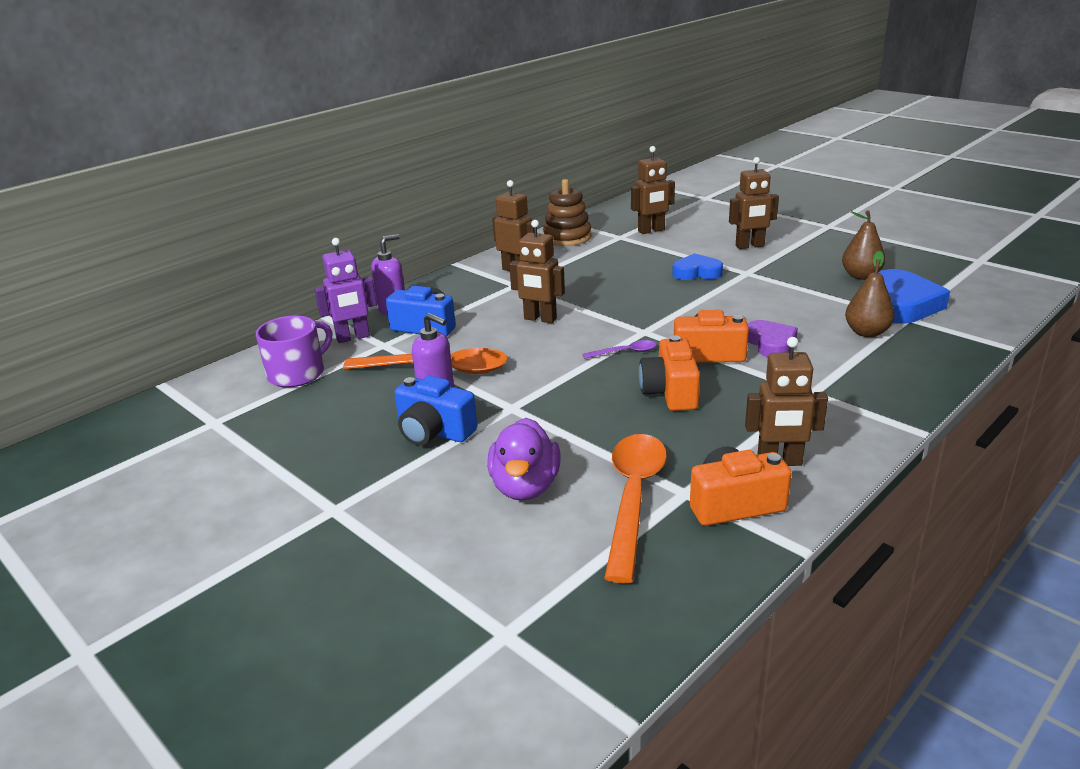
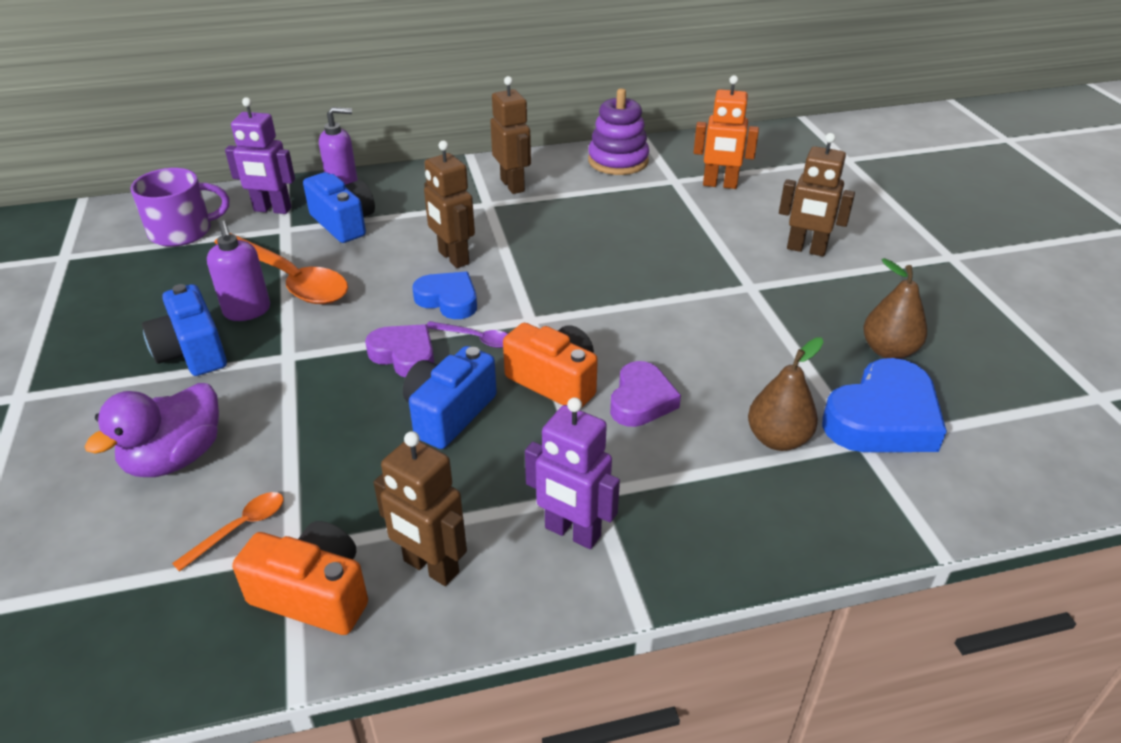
camera: 30 degrees right, 10 degrees up
brown stacking toy [543,179,591,246] -> purple stacking toy [588,88,649,175]
orange spoon [604,434,667,584] -> orange spoon [172,492,284,572], size x0.46
brown robot [631,146,675,234] -> orange robot [694,75,759,189]
orange camera [639,335,700,411] -> blue camera [403,346,497,449]
blue heart [672,253,723,280] -> blue heart moved to [412,272,477,319]
none -> purple heart [365,324,434,377]
none -> purple robot [525,397,620,549]

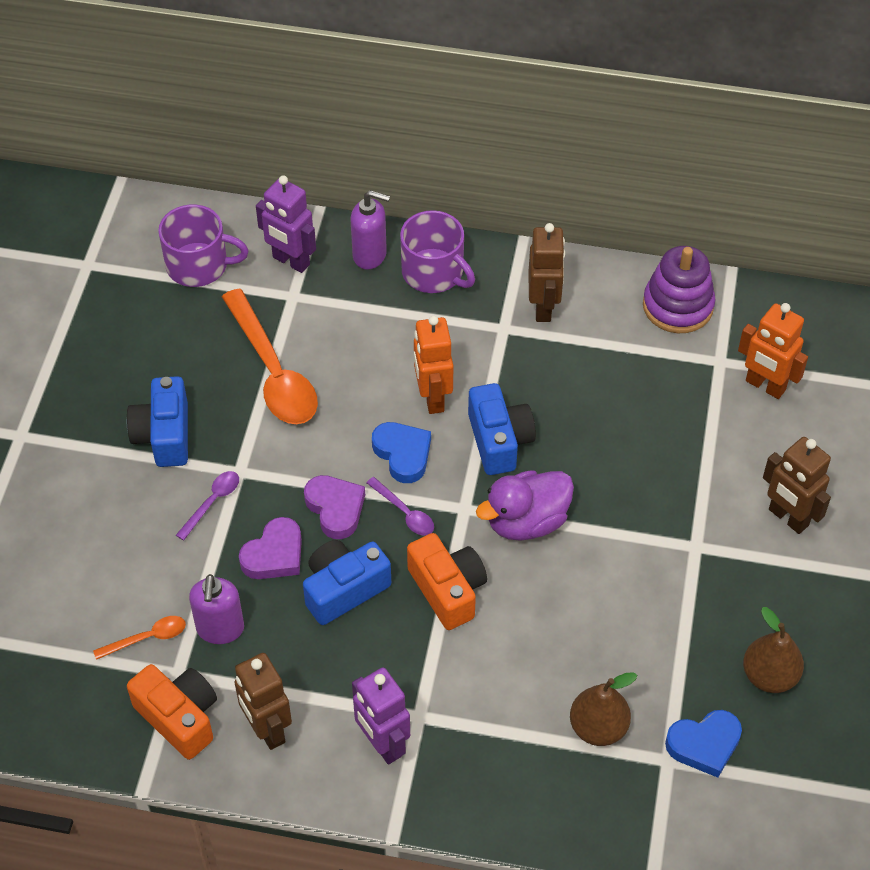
camera: 25 degrees right, 15 degrees up
purple duck [85,383,219,477] -> purple duck moved to [476,470,574,541]
purple soap dispenser [207,220,270,321] -> purple soap dispenser moved to [189,574,244,644]
blue camera [303,172,375,243] -> blue camera moved to [468,383,536,475]
brown robot [424,141,475,268] -> orange robot [414,316,453,414]
purple heart [610,361,681,427] -> purple heart moved to [239,517,302,579]
blue heart [822,358,947,452] -> blue heart [665,710,742,778], size x0.64
none -> purple spoon [176,471,239,540]
none -> purple mug [400,210,475,293]

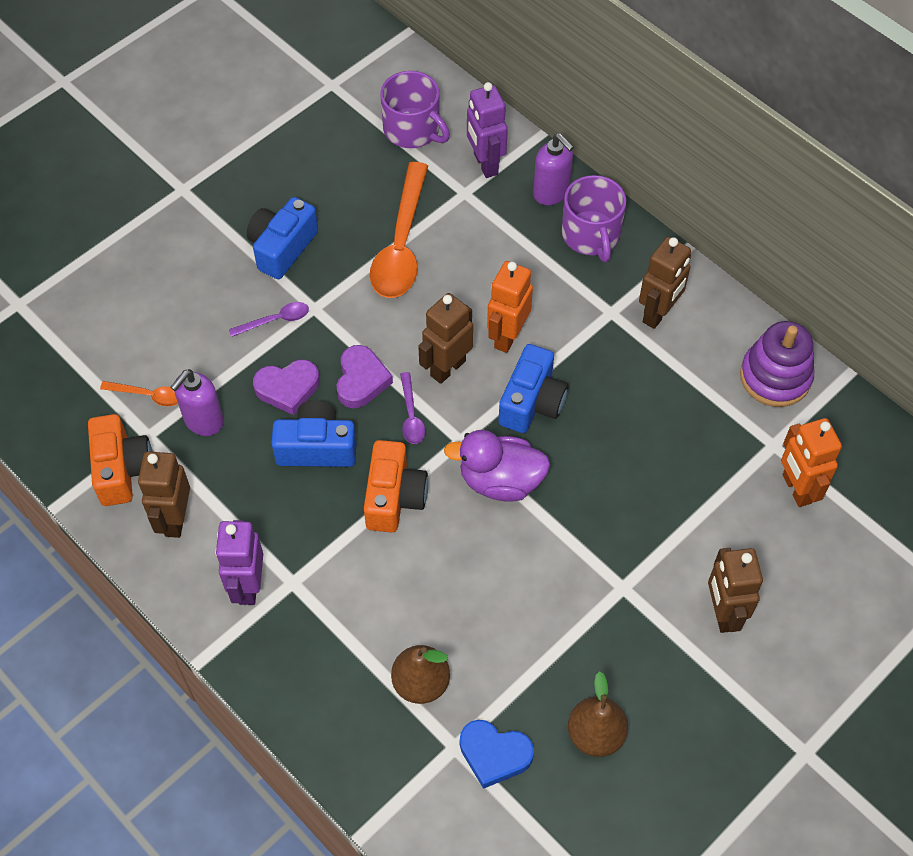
camera: 35 degrees right, 5 degrees up
blue heart [372,422,431,483] -> brown robot [418,293,473,384]

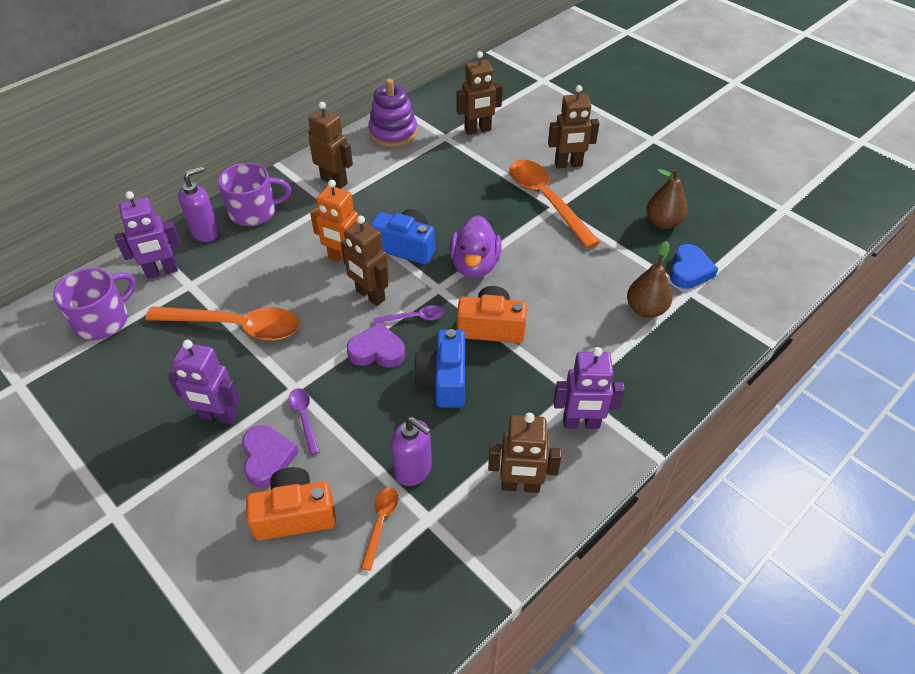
camera: 90 degrees left, 10 degrees down
orange camera [88,414,153,506] -> orange camera moved to [246,467,336,541]
blue camera [247,197,318,279] -> purple robot [168,340,240,424]
purple heart [253,360,320,415] -> purple heart moved to [242,425,299,488]
orange robot [781,418,842,507] -> brown robot [457,51,503,135]
none -> orange spoon [509,160,600,249]

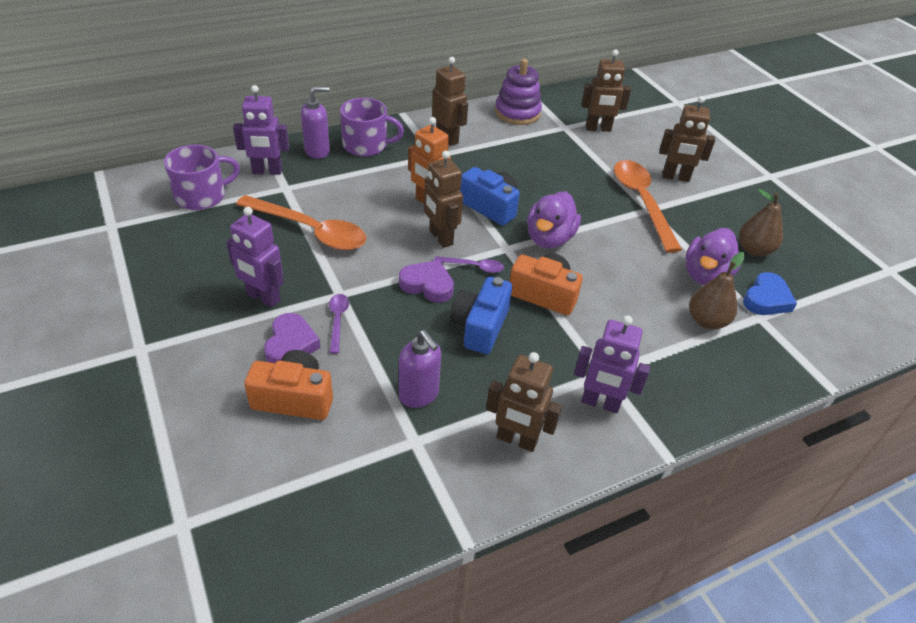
camera: 15 degrees right, 5 degrees down
orange spoon [361,488,398,571] -> none
none -> purple duck [685,228,741,285]

